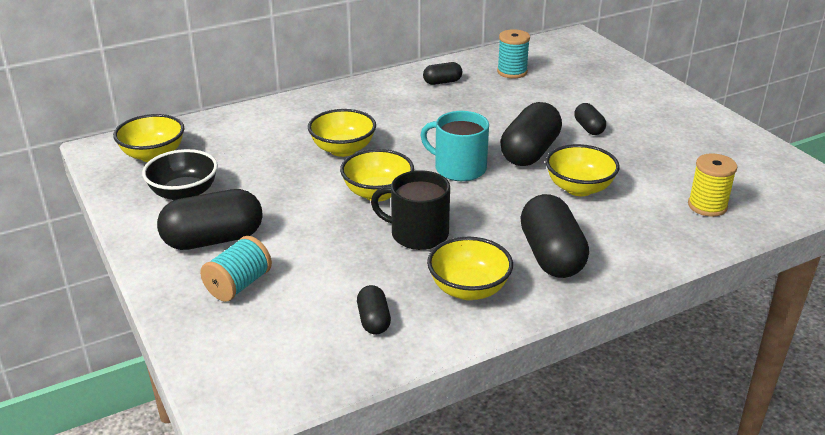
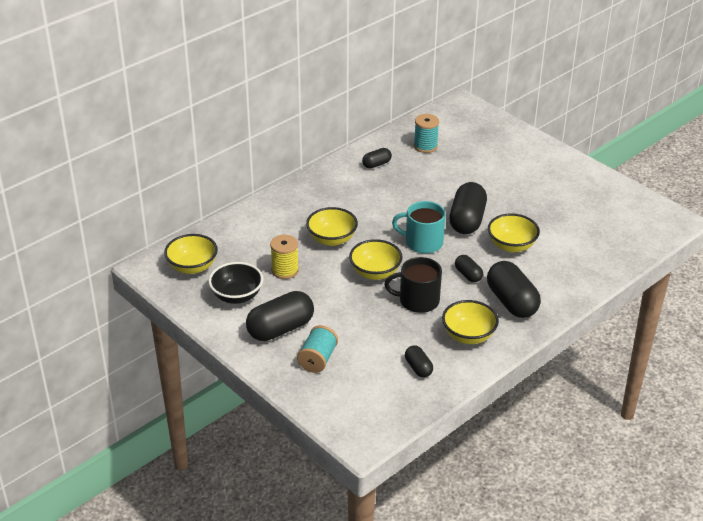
camera: 15 degrees left, 5 degrees up
black capsule [574,103,606,135] -> black capsule moved to [455,255,483,282]
yellow spool [688,153,737,217] -> yellow spool moved to [270,235,299,279]

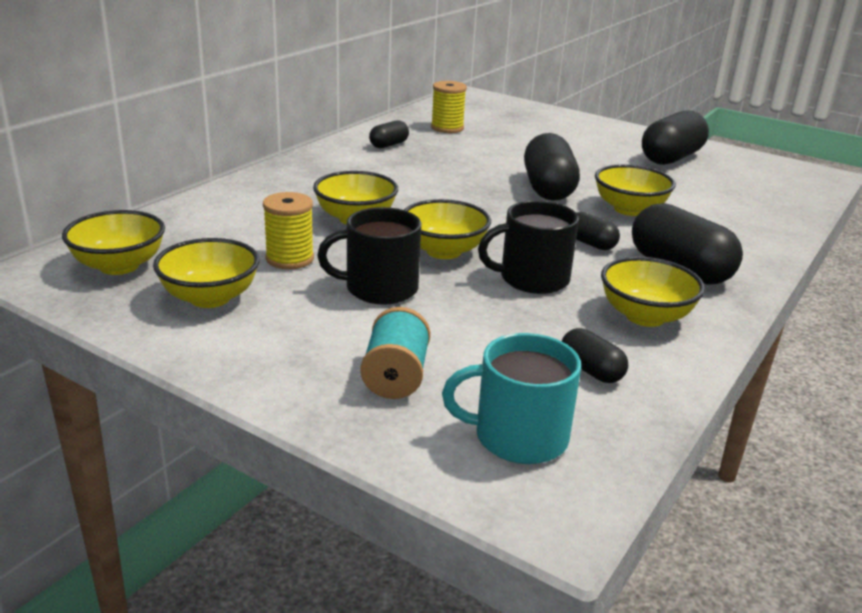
camera: 15 degrees left, 10 degrees down
black bowl [209,262,263,304] -> yellow bowl [153,238,259,308]
black capsule [246,291,314,341] -> black capsule moved to [642,110,709,165]
turquoise mug [392,201,446,254] -> turquoise mug moved to [442,333,581,464]
turquoise spool [414,114,439,153] -> yellow spool [431,81,467,133]
none -> black mug [317,207,421,305]

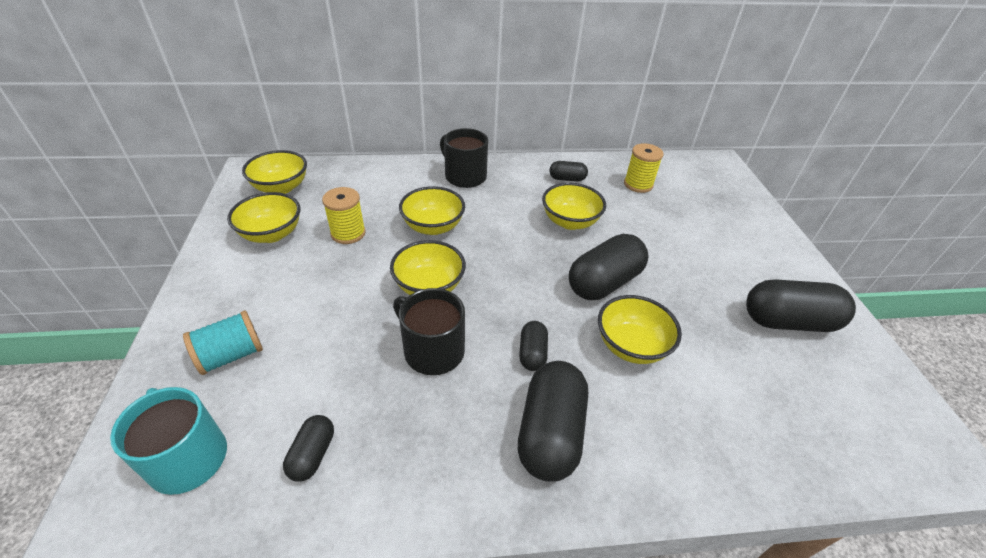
camera: 50 degrees right, 15 degrees up
black mug [317,207,421,305] -> black mug moved to [440,128,488,188]
yellow bowl [601,257,705,327] -> yellow bowl moved to [542,183,606,230]

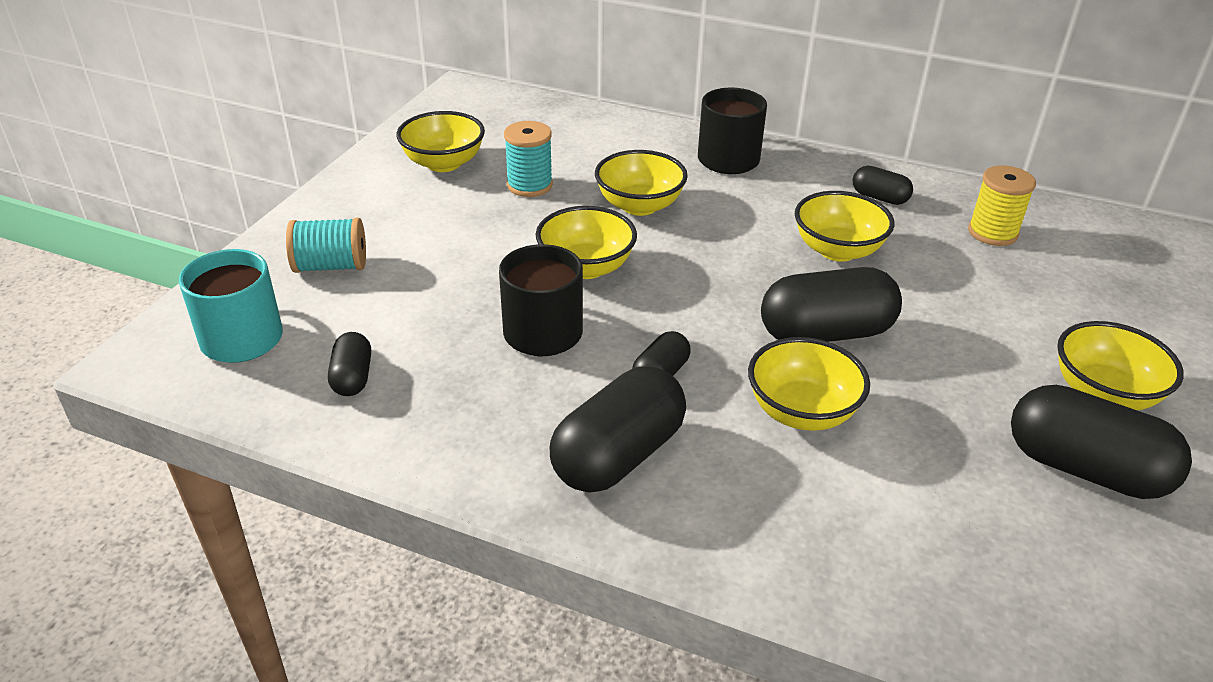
camera: 30 degrees right, 5 degrees down
yellow bowl [242,150,307,194] -> yellow bowl moved to [1057,321,1184,410]
black capsule [283,415,334,481] -> black capsule turned 45 degrees counterclockwise [328,332,371,396]
yellow spool [322,187,366,244] -> turquoise spool [504,121,553,197]

